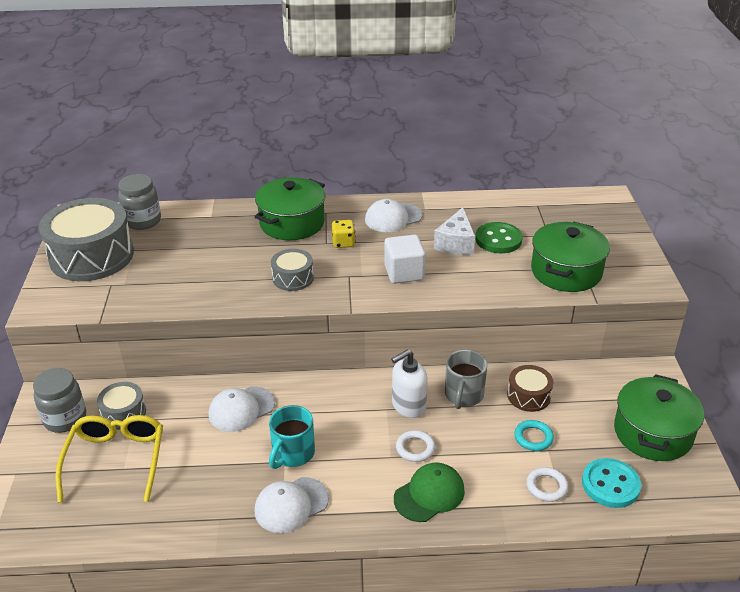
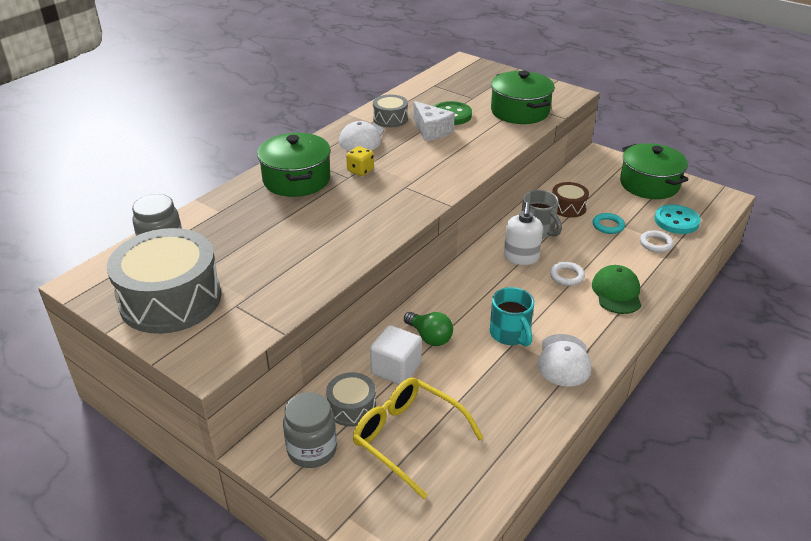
camera: 50 degrees left, 0 degrees up
white cap [209,386,275,432] -> green light bulb [404,312,453,346]
grey drum [271,249,314,291] -> grey drum moved to [373,95,408,127]
white cube [384,234,426,284] -> white cube moved to [370,325,422,385]

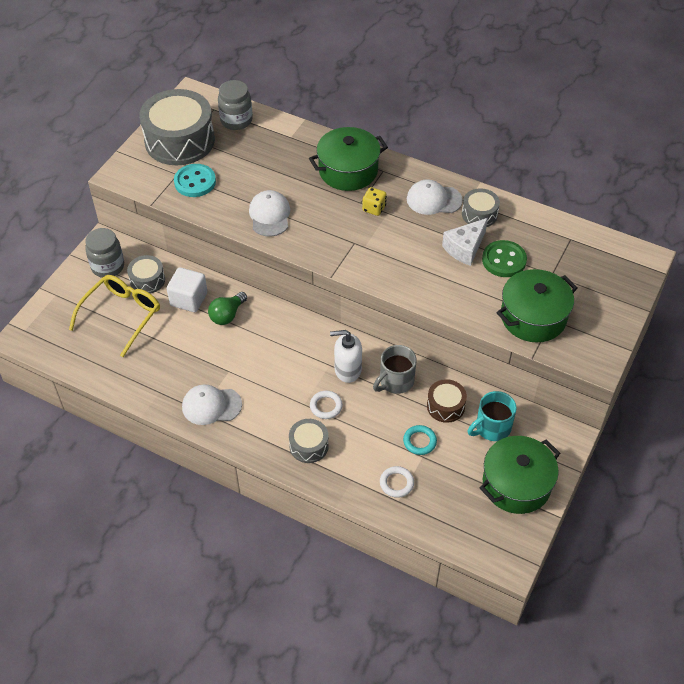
camera: 80 degrees right, 15 degrees up
turquoise mug [490,287,534,347] -> turquoise mug moved to [468,391,517,441]
green cap [592,265,641,314] -> grey drum [289,419,329,463]
turquoise button [654,205,701,234] -> turquoise button moved to [174,164,216,197]
none -> white cap [249,190,290,236]

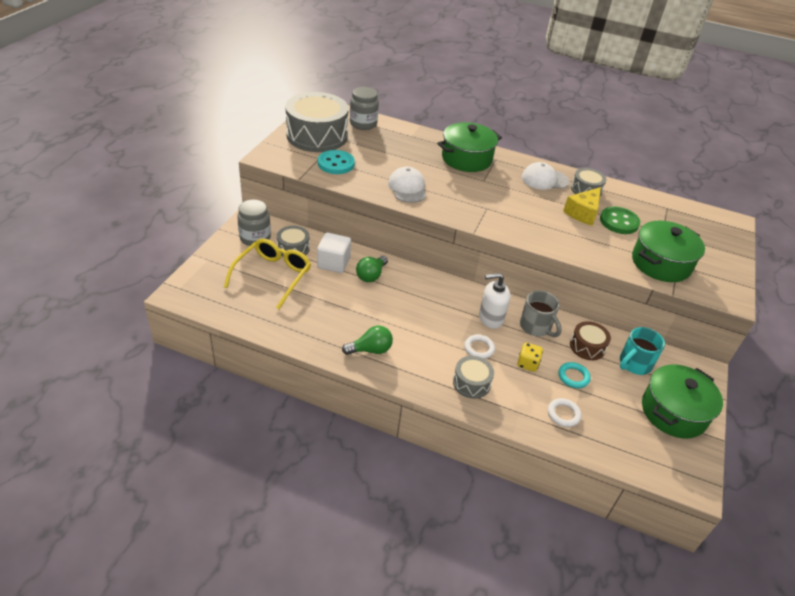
camera: 10 degrees left, 10 degrees down
white cap [182,384,242,425] -> green light bulb [342,326,393,355]
yellow dice [362,187,387,216] -> yellow dice moved to [517,343,543,372]
grey mug [373,345,416,394] -> grey mug turned 75 degrees counterclockwise [520,291,562,337]
white cheese [442,218,488,266] -> yellow cheese [563,187,601,226]

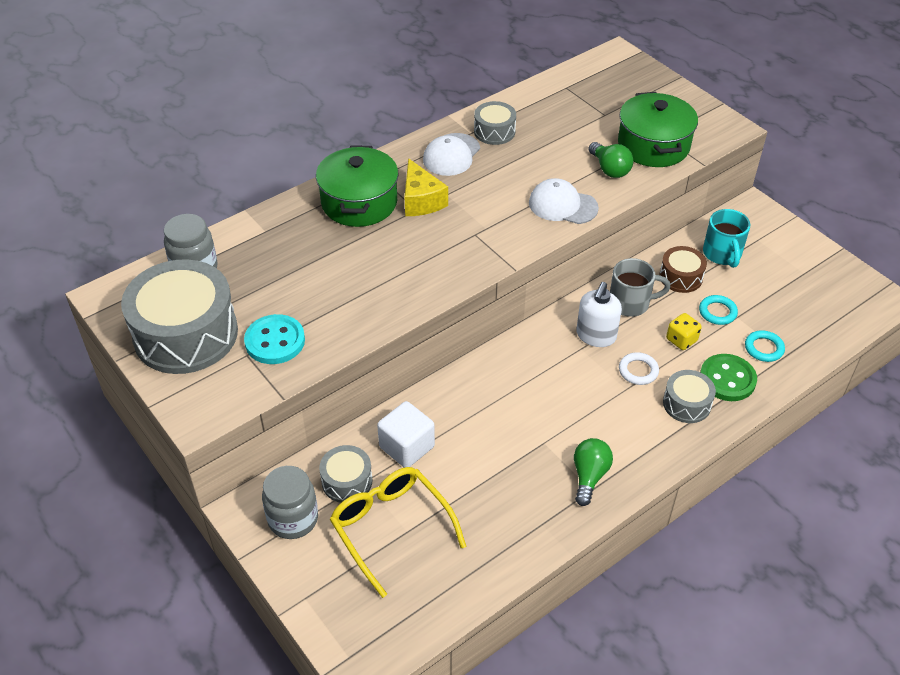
camera: 55 degrees left, 5 degrees up
green light bulb [356,256,388,282] -> green light bulb moved to [589,142,633,178]
white cap [388,167,426,203] -> white cap moved to [529,178,599,224]
white ring [548,398,581,427] -> turquoise ring [745,330,785,362]
yellow cheese [563,187,601,226] -> yellow cheese moved to [404,158,448,216]
green button [600,207,640,234] -> green button moved to [700,354,757,401]
green pot [642,365,723,438] -> none

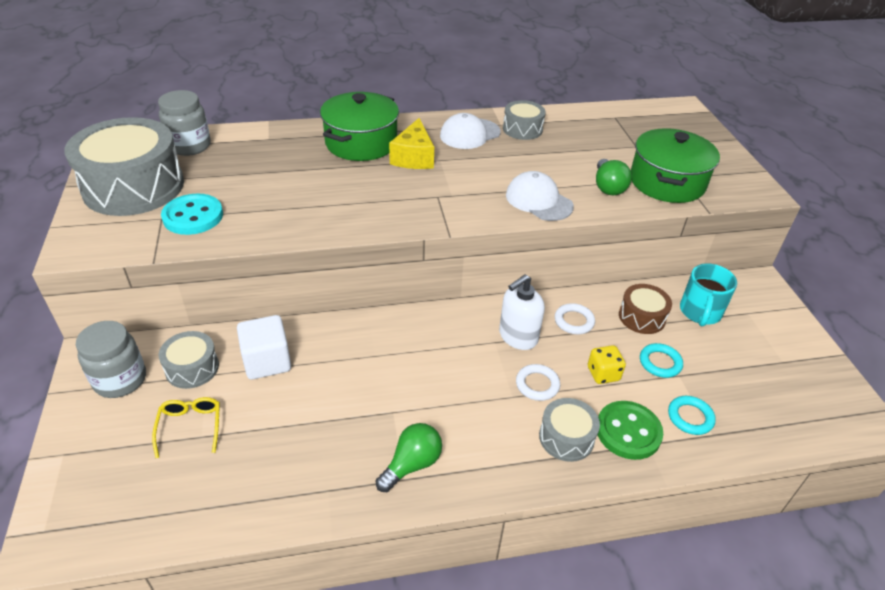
camera: 25 degrees right, 5 degrees down
yellow glasses [330,467,466,598] -> yellow glasses [152,397,220,458], size x0.53
grey mug [610,258,671,317] -> white ring [555,303,595,334]

